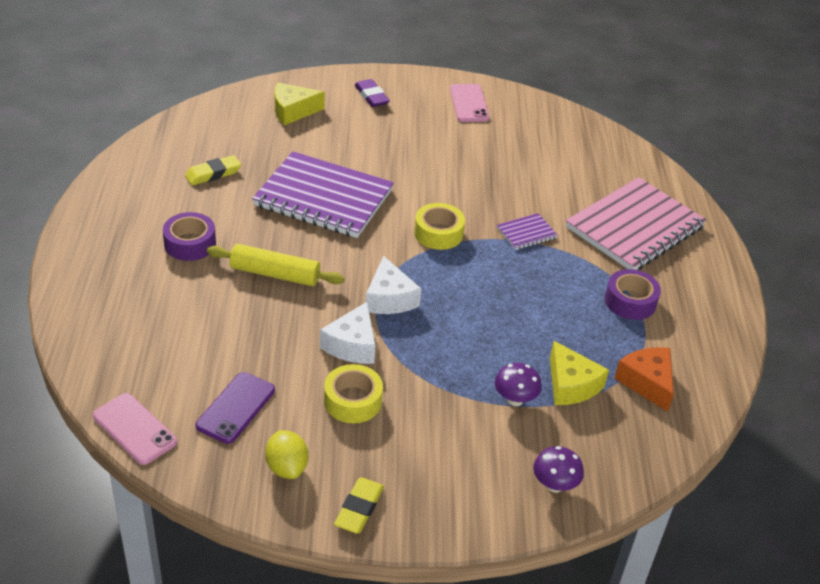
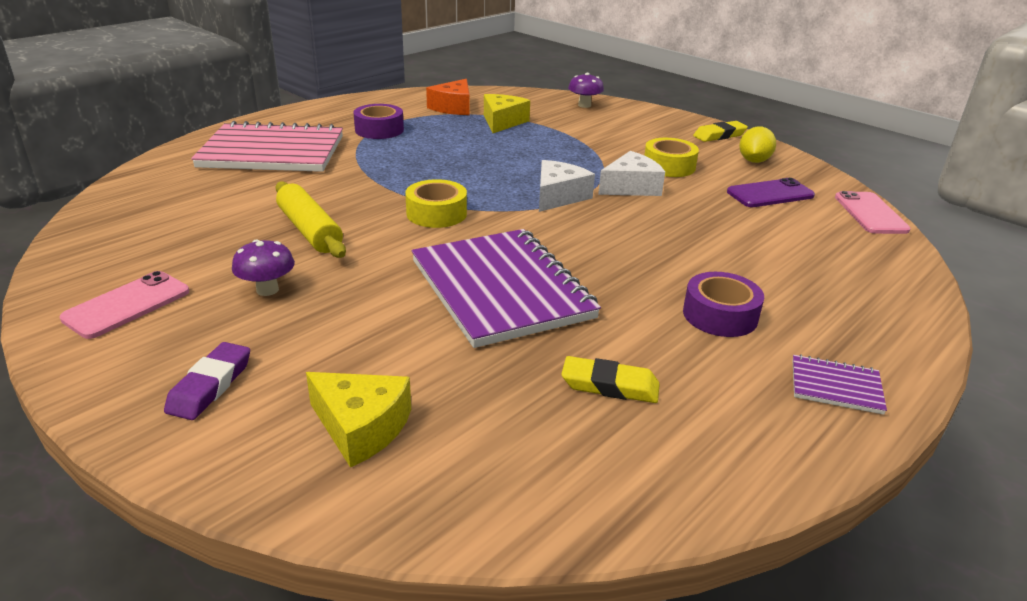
camera: 135 degrees left, 10 degrees down
yellow rolling pin [207,244,344,286] -> yellow rolling pin moved to [275,181,346,258]
purple mushroom [495,363,542,406] -> purple mushroom moved to [232,239,295,296]
purple notebook [497,213,558,250] -> purple notebook moved to [792,354,887,415]

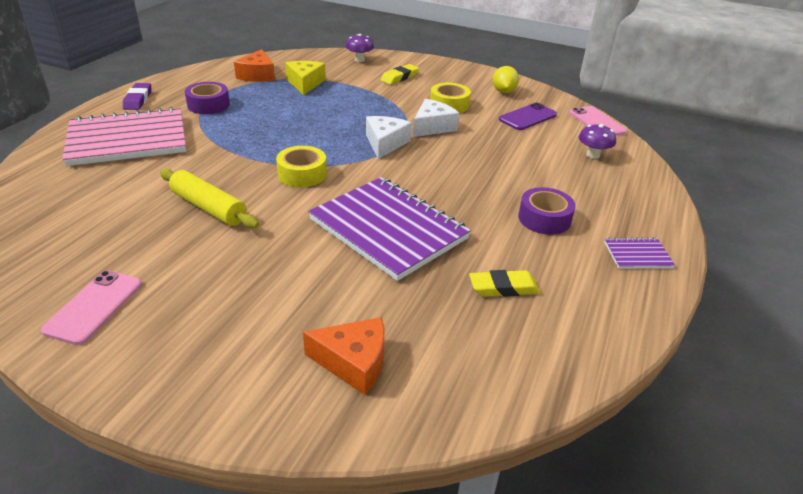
camera: 20 degrees left, 5 degrees up
purple eraser [164,342,250,420] -> purple eraser moved to [123,83,151,110]
purple mushroom [232,239,295,296] -> purple mushroom moved to [579,124,616,159]
yellow cheese [306,372,411,468] -> orange cheese [303,317,384,395]
yellow eraser [693,121,748,142] -> yellow eraser moved to [381,64,419,85]

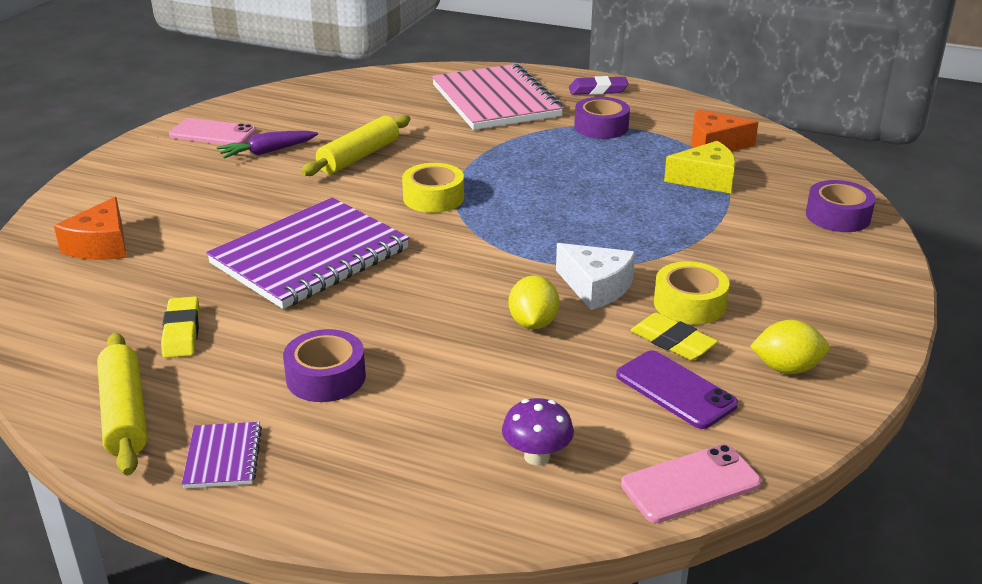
camera: 90 degrees right, 5 degrees down
purple mushroom [346,34,374,62] -> purple tape [806,180,876,232]
white cheese [366,116,412,159] -> none
yellow eraser [381,64,419,85] -> yellow eraser moved to [630,313,718,360]
none -> yellow rolling pin [97,333,147,475]
none -> purple carrot [217,131,318,159]
none -> yellow lemon [509,275,560,329]

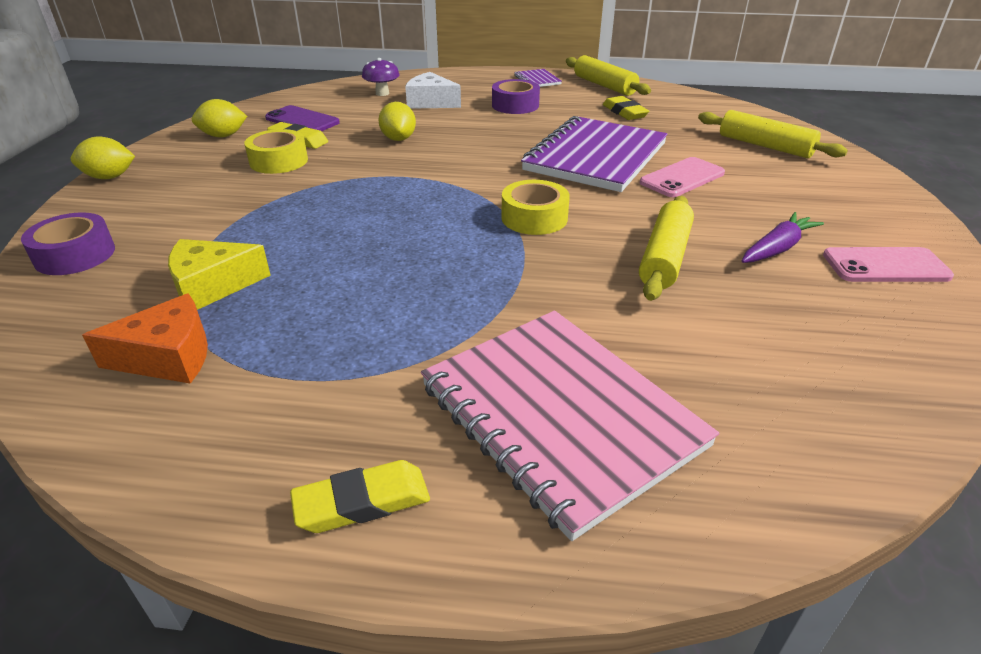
camera: 165 degrees right, 5 degrees up
orange cheese [54,197,127,260] -> yellow rolling pin [698,110,848,158]
white cheese [556,243,635,310] -> white cheese moved to [405,72,461,109]
purple eraser [569,76,629,95] -> yellow eraser [290,460,430,533]
purple tape [574,97,630,139] -> none
pink phone [621,444,761,523] -> pink phone moved to [640,157,725,197]
none -> yellow lemon [71,136,135,179]

